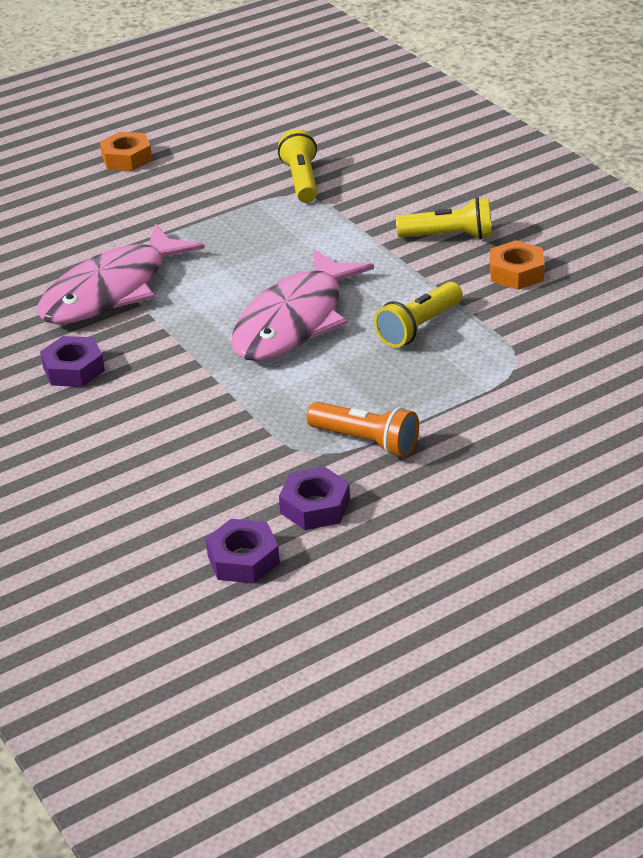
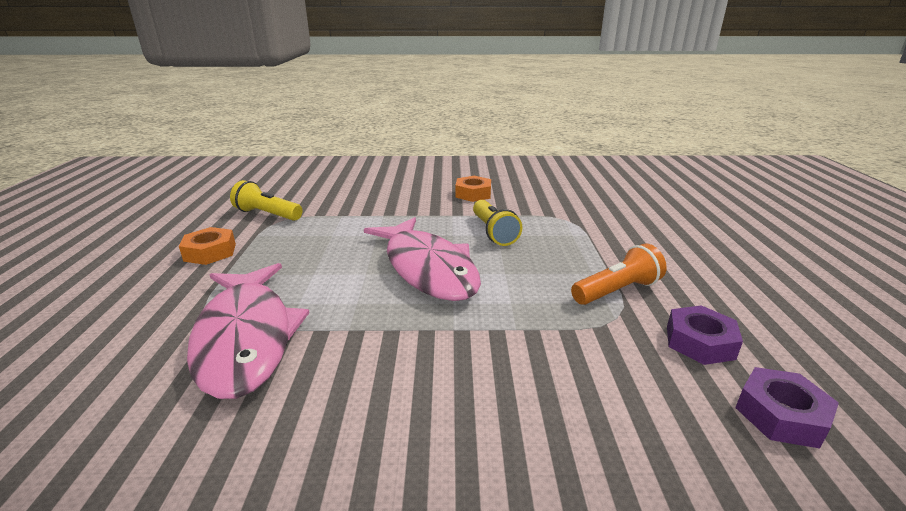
camera: 60 degrees left, 10 degrees down
purple nut [40,336,105,387] -> none
orange nut [100,132,152,171] -> orange nut moved to [179,227,236,265]
yellow flashlight [396,197,492,240] -> none

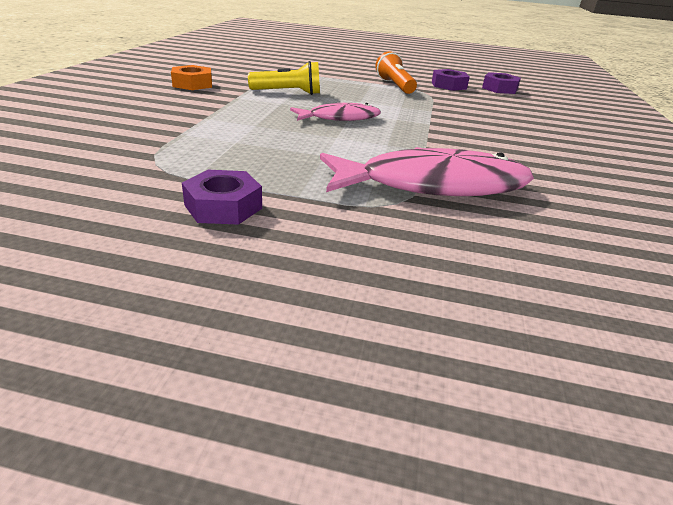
camera: 80 degrees left, 5 degrees up
orange nut [179,227,236,265] -> purple nut [182,170,262,225]
yellow flashlight [230,180,302,221] -> none
pink fish [364,217,481,301] -> pink fish [290,103,381,121], size x0.57

